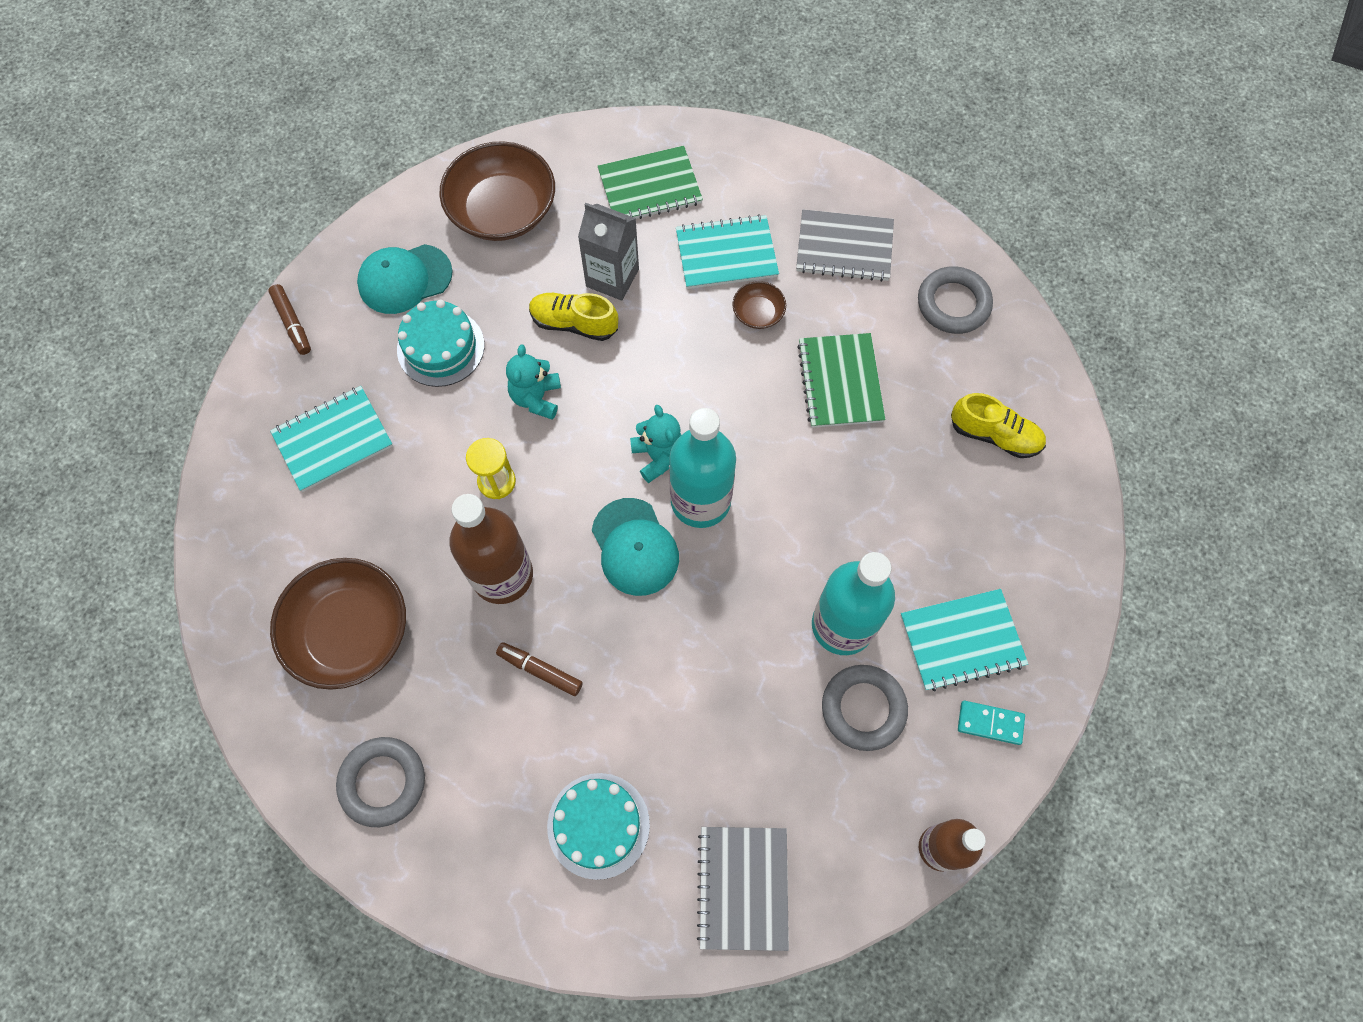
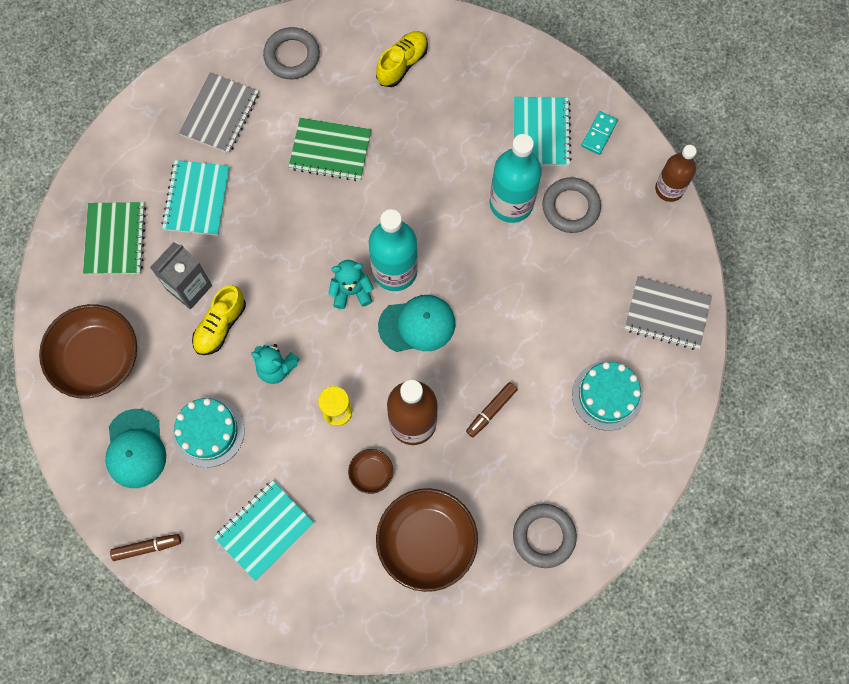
camera: 75 degrees left, 5 degrees up
turquoise notebook [270,386,393,492] -> turquoise notebook turned 60 degrees clockwise [214,480,314,581]
brown bowl [732,281,786,329] -> brown bowl moved to [348,449,393,494]

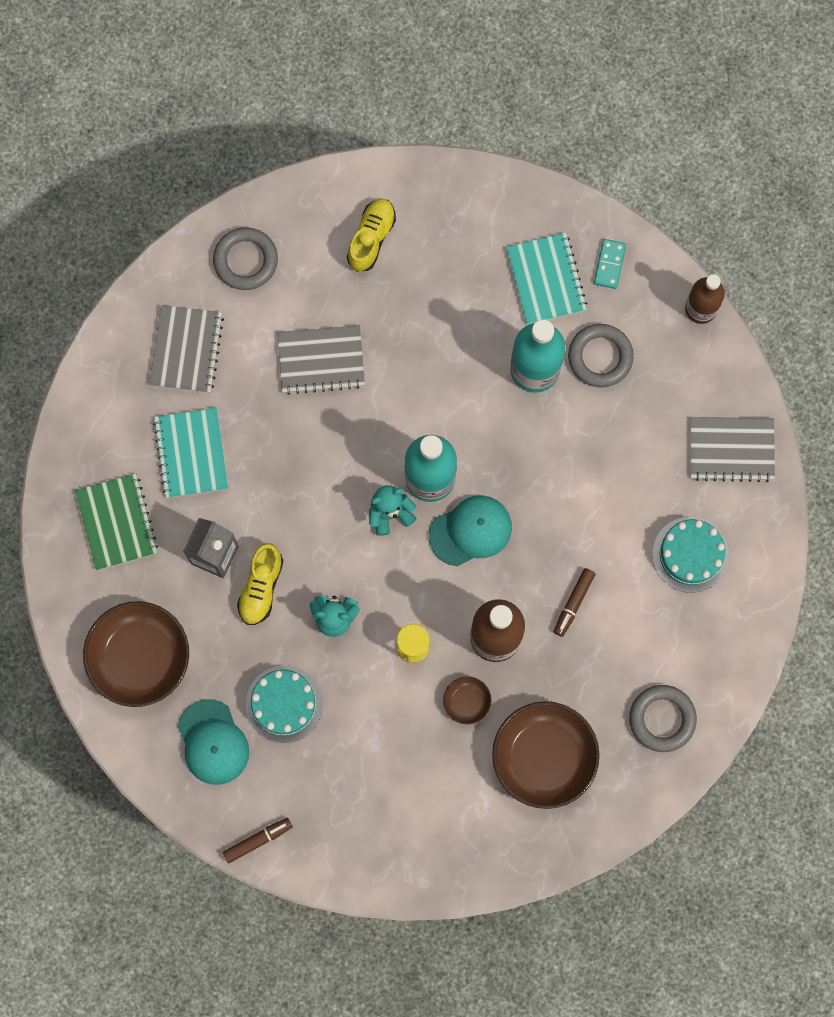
camera: 15 degrees left, 5 degrees up
turquoise notebook [214,480,314,581] -> none
green notebook [289,118,371,181] -> grey notebook [277,325,365,395]

